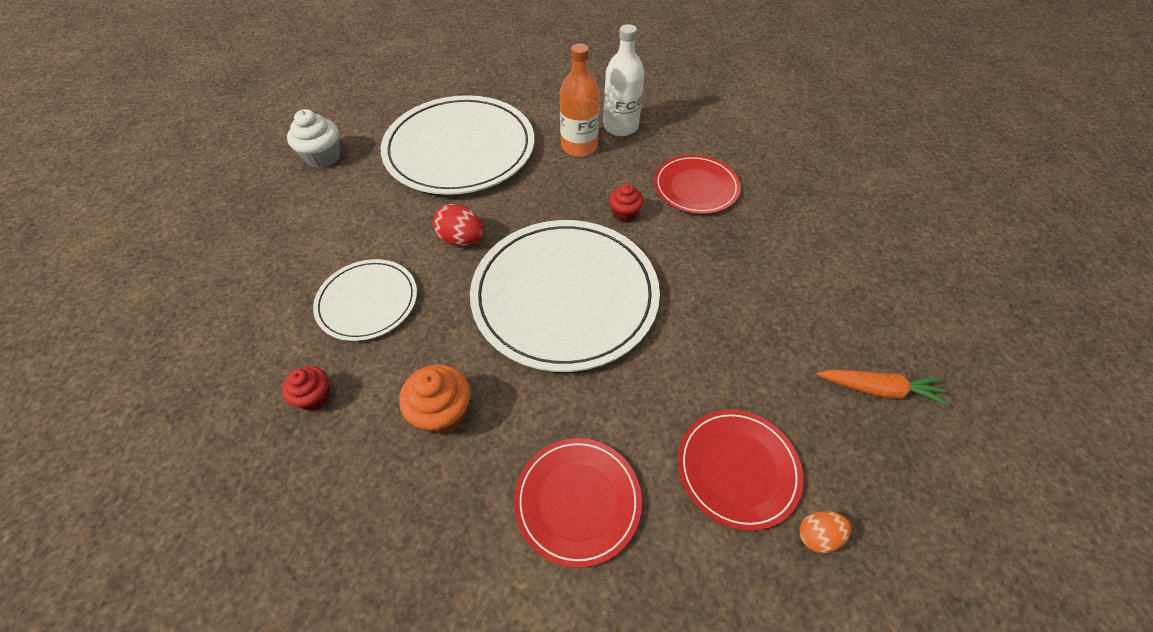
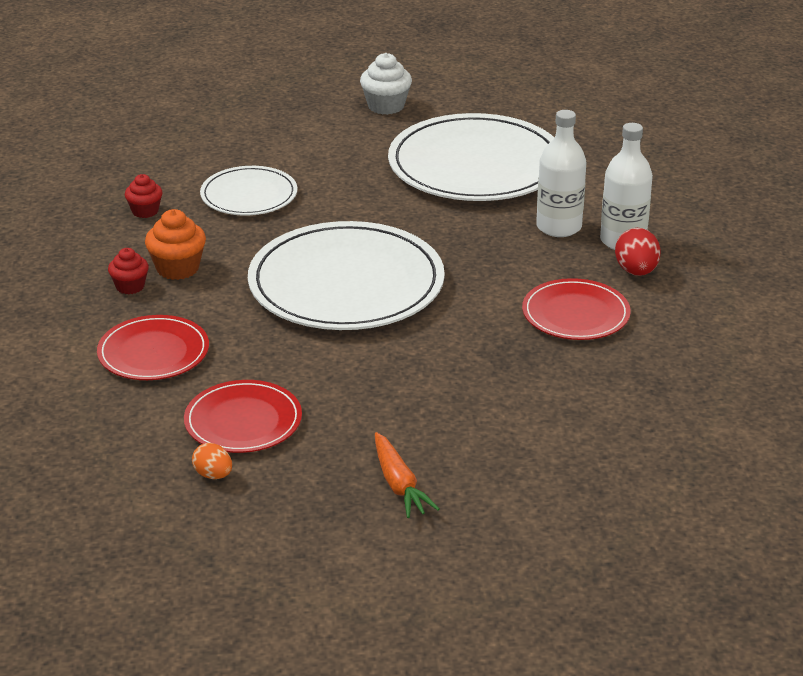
camera: 60 degrees right, 20 degrees down
red egg [433,204,484,246] -> red egg moved to [615,228,661,276]
orange bottle [560,44,600,157] -> white bottle [536,110,586,237]
red cupcake [609,183,644,223] -> red cupcake moved to [108,248,149,294]

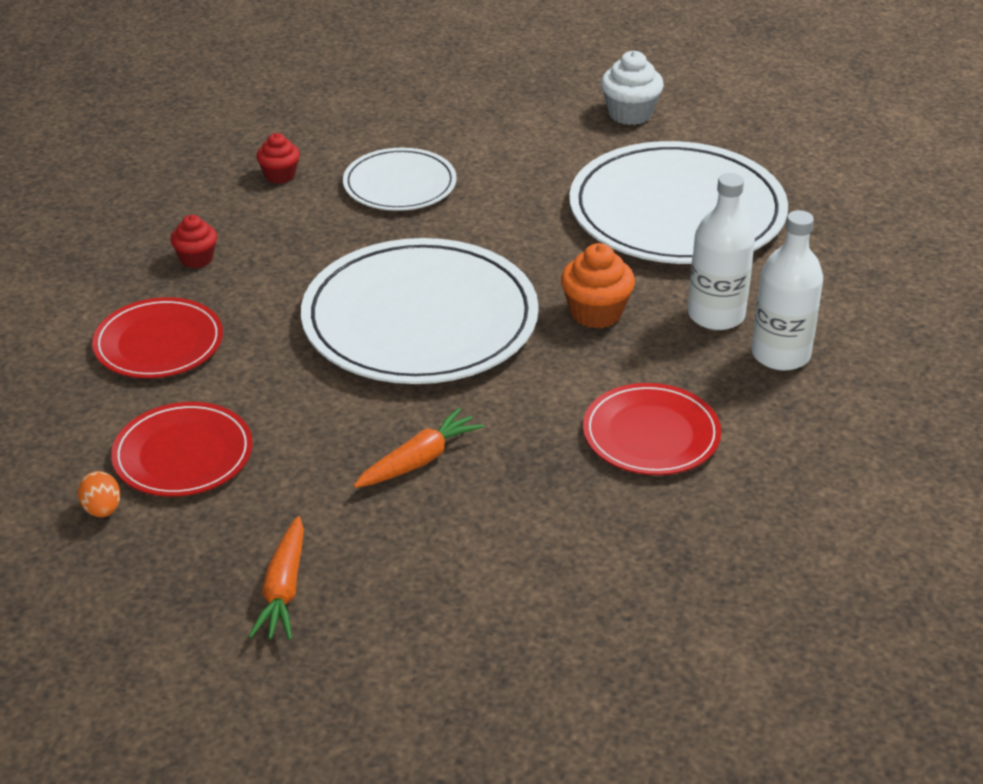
camera: 25 degrees right, 5 degrees up
orange cupcake [145,209,206,280] -> orange cupcake moved to [561,243,635,329]
red egg [615,228,661,276] -> none
none -> orange carrot [353,408,484,488]

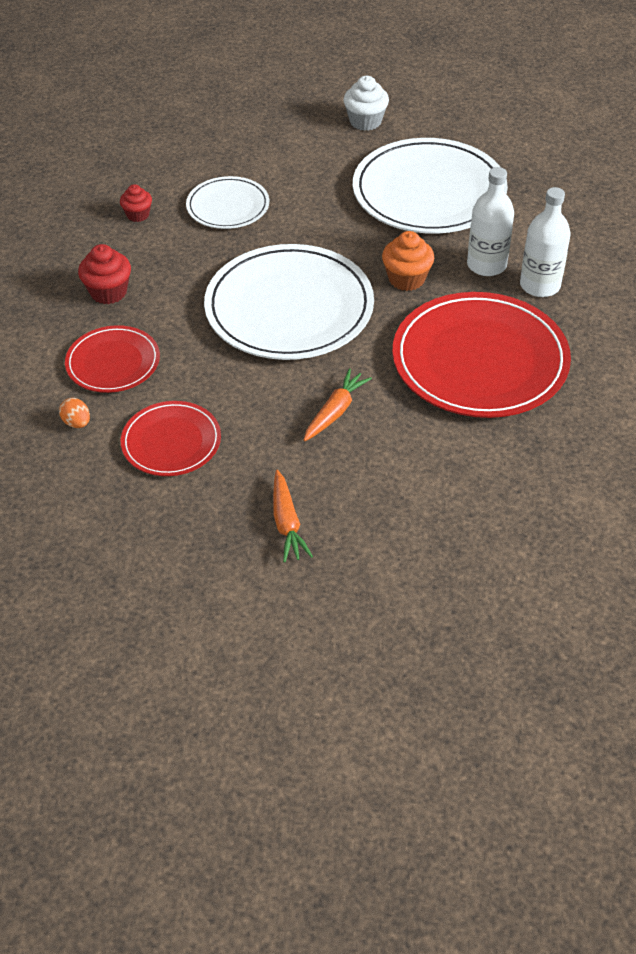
camera: 15 degrees left, 10 degrees up
orange egg [78,471,120,517] -> orange egg moved to [59,398,90,428]
red cupcake [170,215,217,268] -> red cupcake [78,244,131,304], size x1.52
red plate [583,383,721,475] -> red plate [392,292,571,418], size x1.87

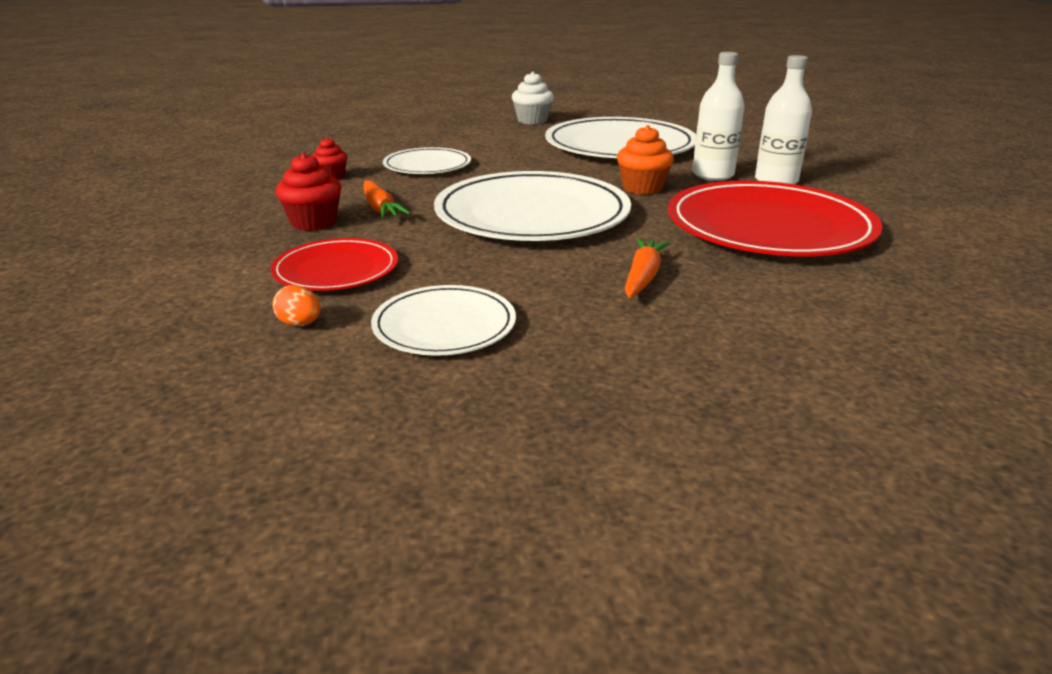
camera: 15 degrees left, 20 degrees down
red plate [121,401,221,476] -> white plate [371,285,516,356]
orange carrot [273,470,313,562] -> orange carrot moved to [363,180,411,219]

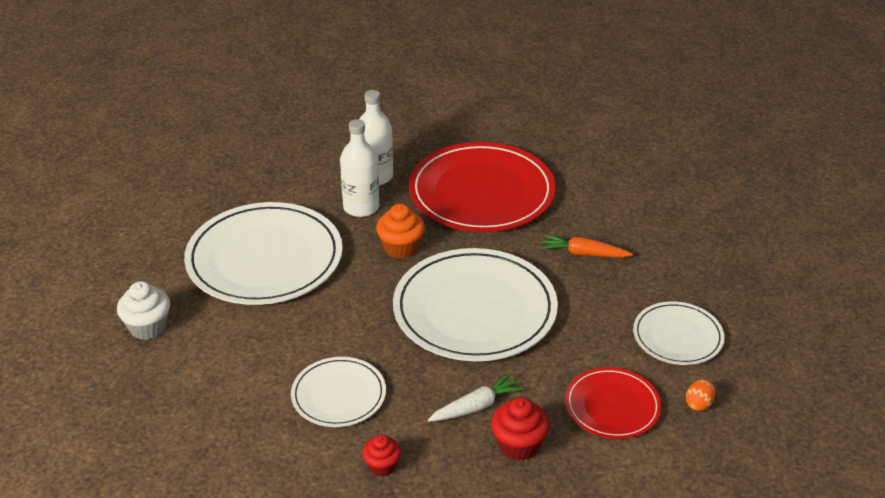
camera: 95 degrees left, 10 degrees up
orange carrot [363,180,411,219] -> white carrot [428,373,524,422]

